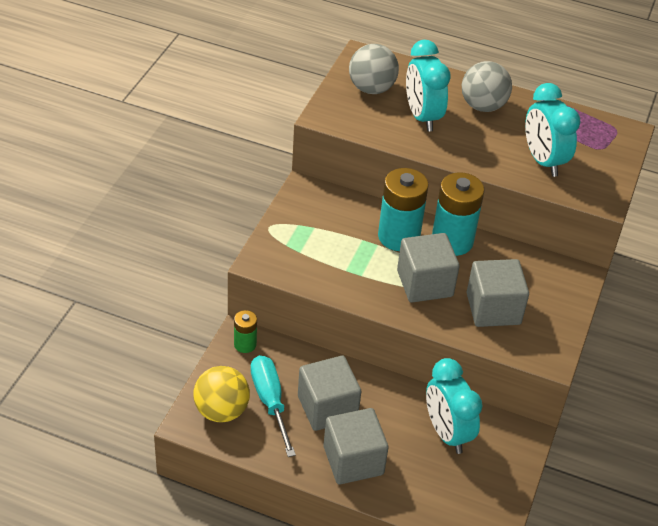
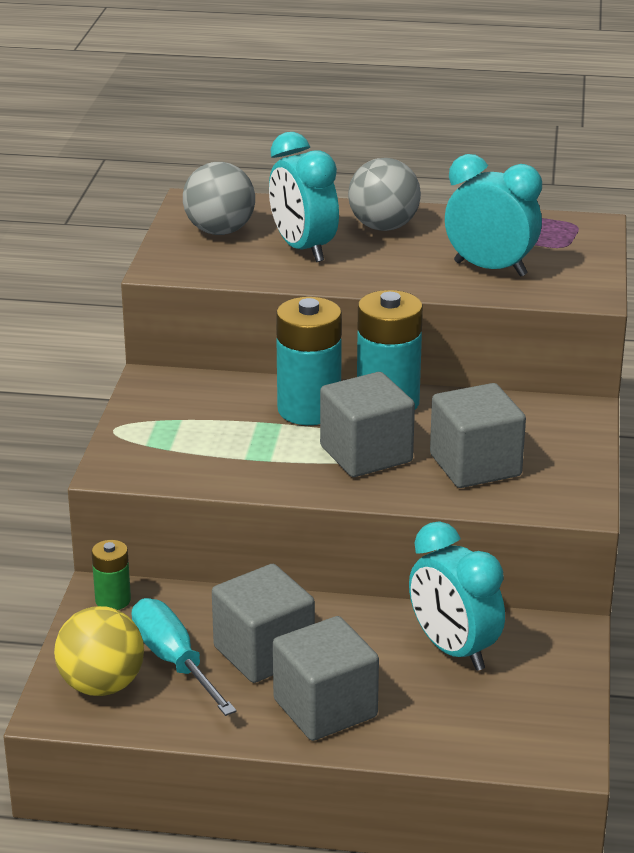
camera: 10 degrees left, 15 degrees down
turquoise clock [525,83,580,177] -> turquoise clock turned 150 degrees clockwise [445,154,542,277]

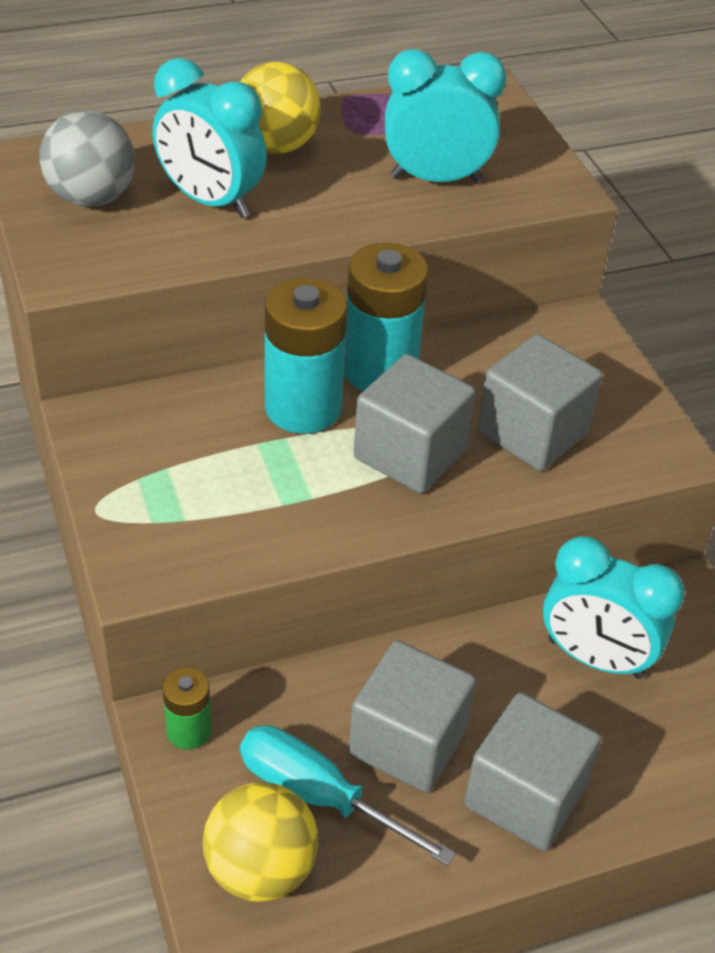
camera: 30 degrees left, 15 degrees up
grey ball [348,158,421,231] -> yellow ball [240,62,321,154]

